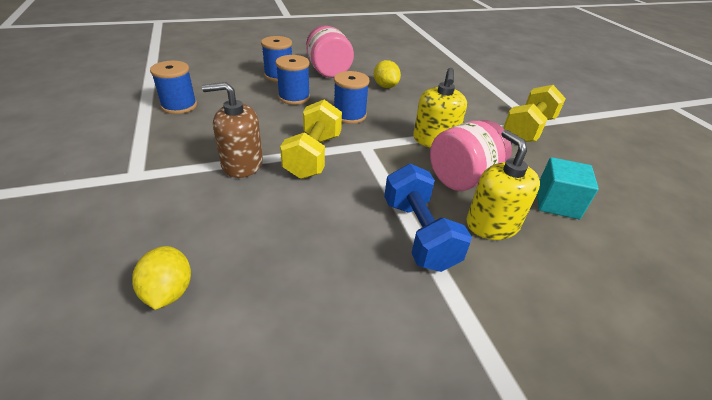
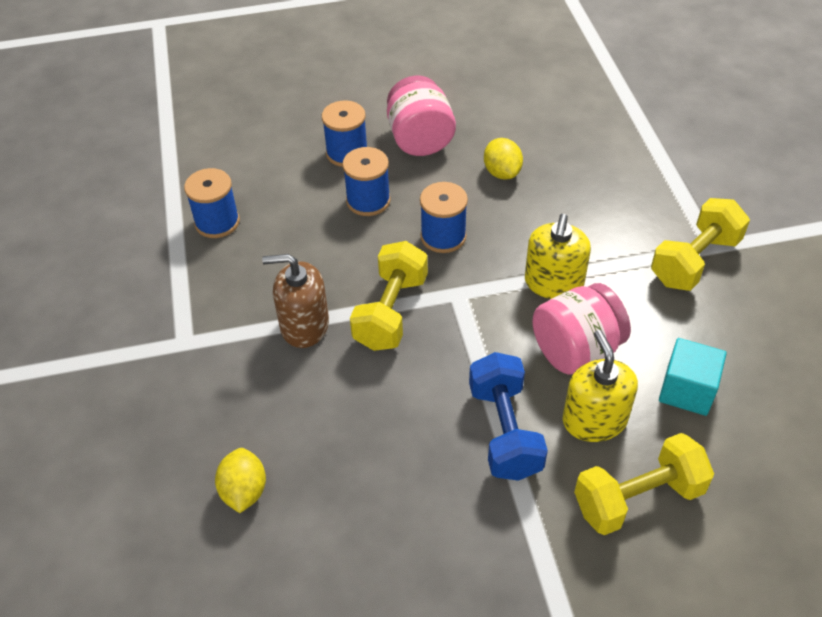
camera: 10 degrees right, 10 degrees up
none -> yellow dumbbell [574,433,714,535]

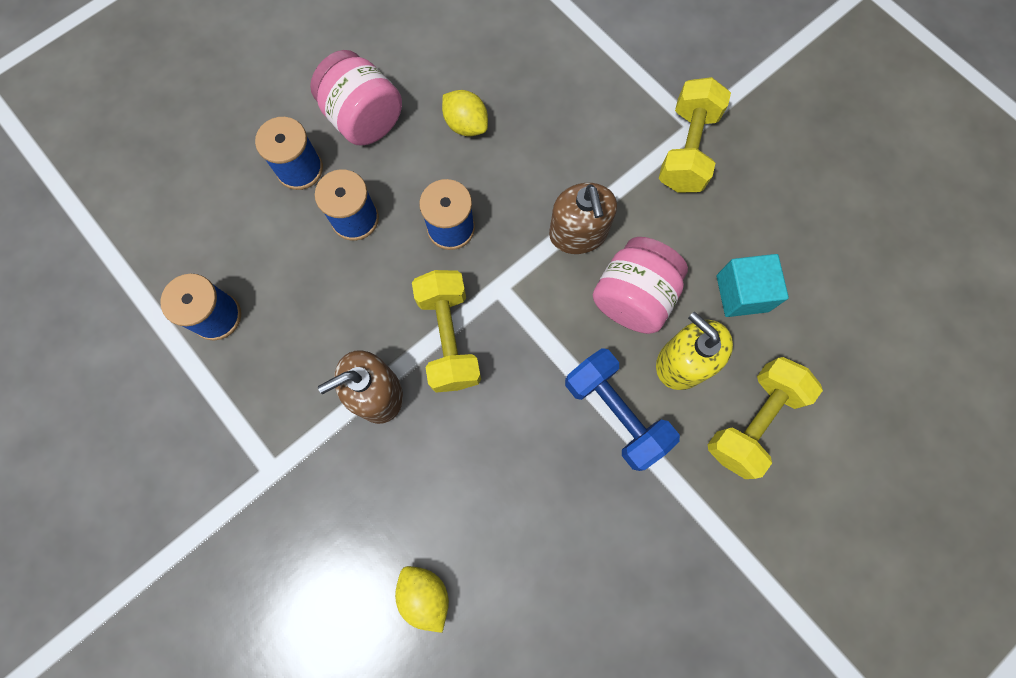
camera: 30 degrees left, 25 degrees up
yellow soap dispenser [525,214,591,299] -> brown soap dispenser [549,183,617,254]

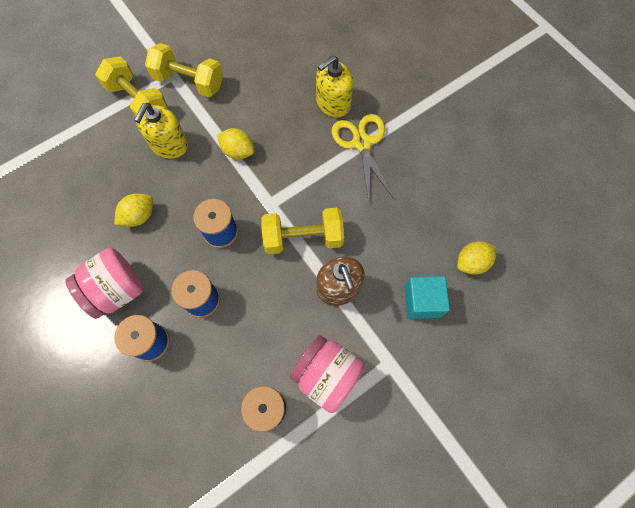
camera: 85 degrees left, 5 degrees down
brown soap dispenser [549,183,617,254] -> yellow lemon [217,128,254,159]
blue dumbbell [565,348,680,471] -> yellow scissors [332,114,393,202]
pink jar [593,237,688,334] -> pink jar moved to [290,335,365,413]
yellow dumbbell [707,357,823,479] -> yellow dumbbell moved to [95,56,167,117]
turquoise cube [717,254,789,317] -> turquoise cube moved to [404,276,450,319]
none -> yellow soap dispenser [134,103,188,159]

